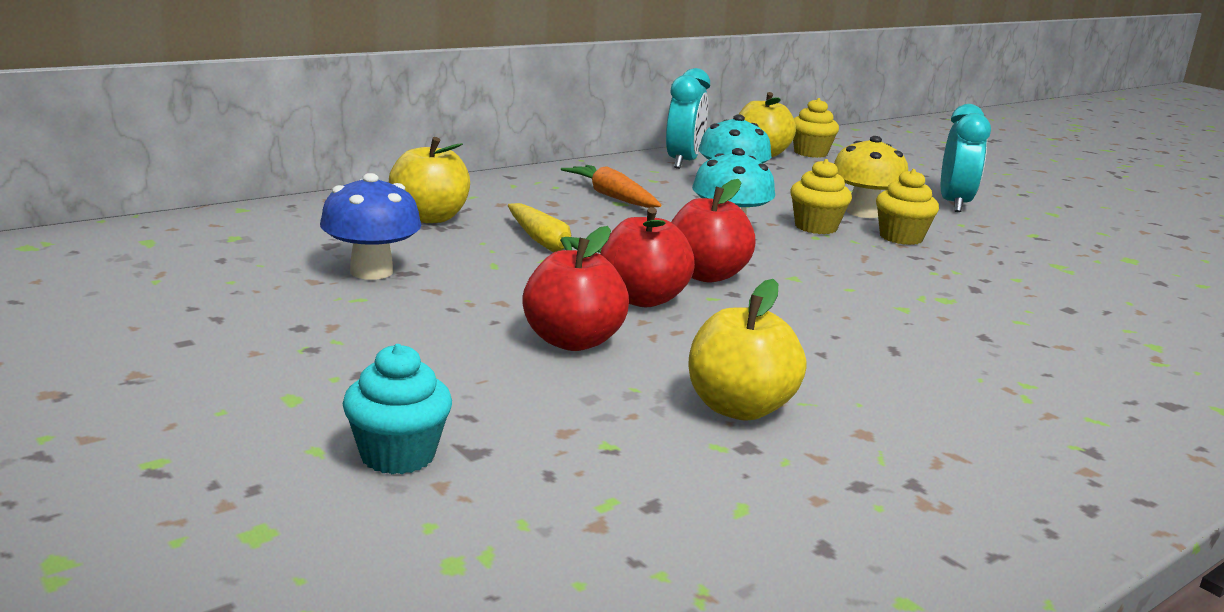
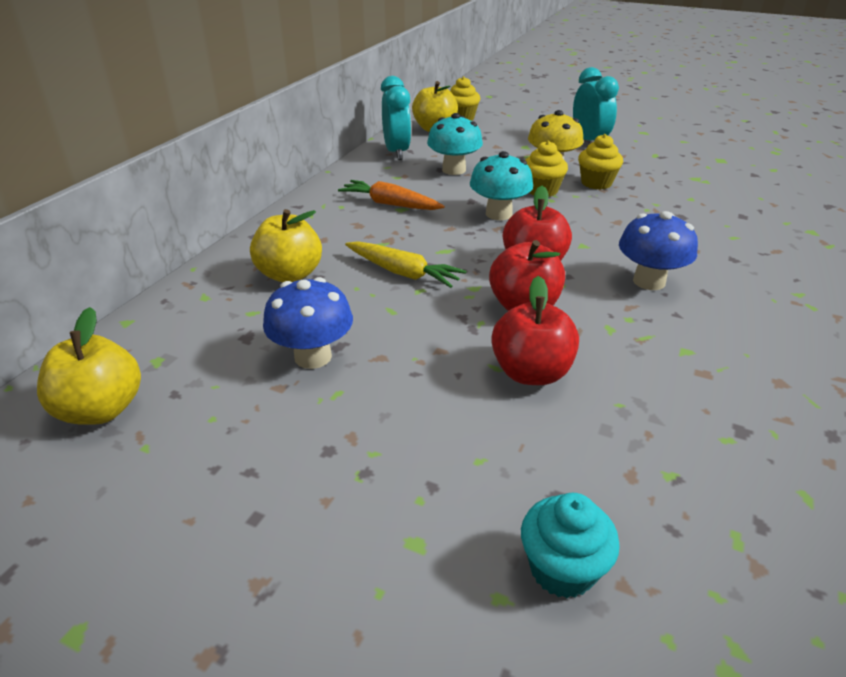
camera: 25 degrees left, 15 degrees up
yellow apple [688,279,806,421] -> yellow apple moved to [37,307,141,425]
none -> blue mushroom [619,211,698,290]

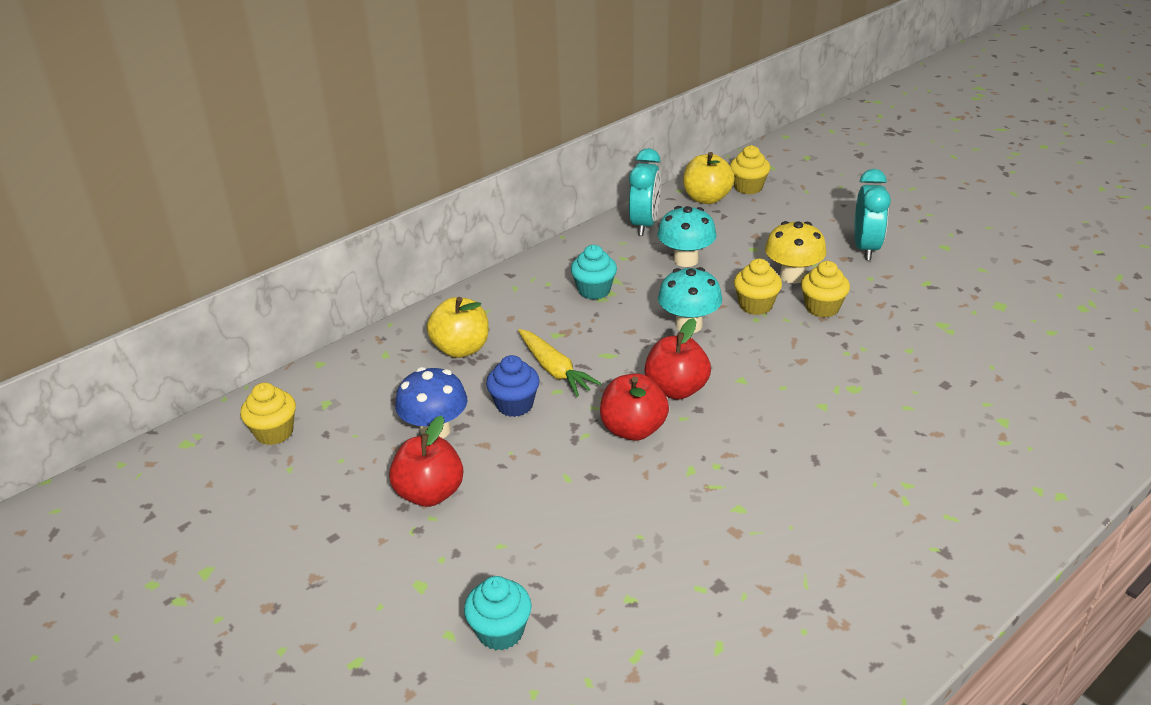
camera: 25 degrees right, 0 degrees up
yellow apple [37,307,141,425] -> yellow cupcake [240,383,296,445]
orange carrot [338,180,445,210] -> turquoise cupcake [571,245,617,300]
red apple [491,276,579,385] -> red apple moved to [389,416,463,507]
blue mushroom [619,211,698,290] -> none
none -> blue cupcake [486,355,540,417]

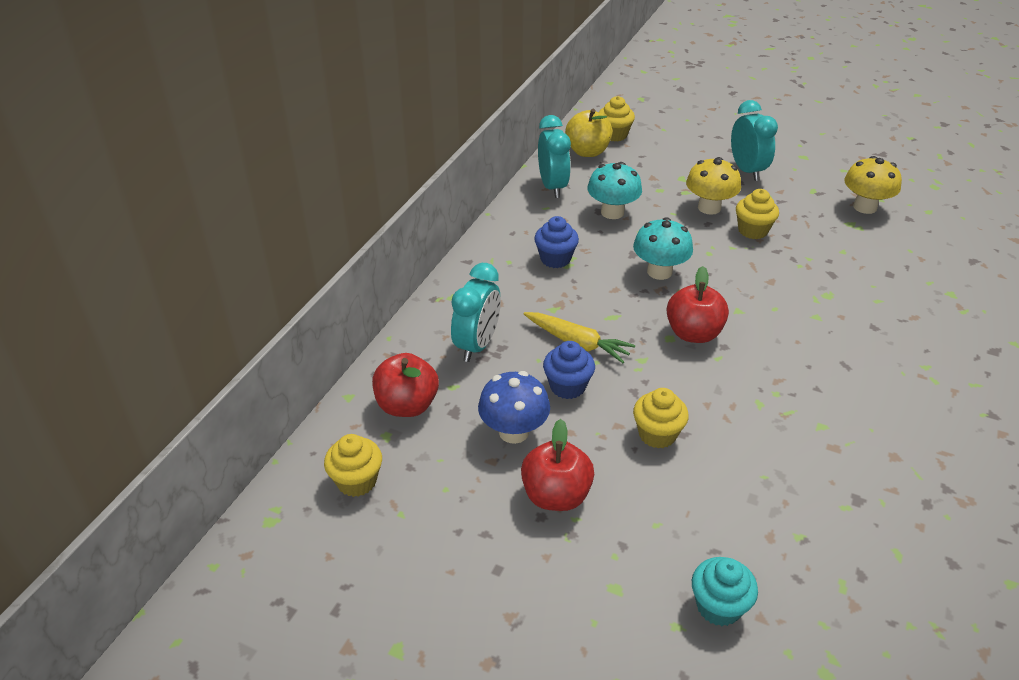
camera: 25 degrees left, 5 degrees up
yellow apple [427,297,489,358] -> turquoise clock [451,263,501,362]
turquoise cupcake [571,245,617,300] -> blue cupcake [534,216,579,268]
red apple [600,374,669,441] -> red apple moved to [372,353,439,417]
yellow cupcake [734,259,782,315] -> yellow cupcake moved to [633,388,689,449]
none -> yellow mushroom [844,156,902,214]

